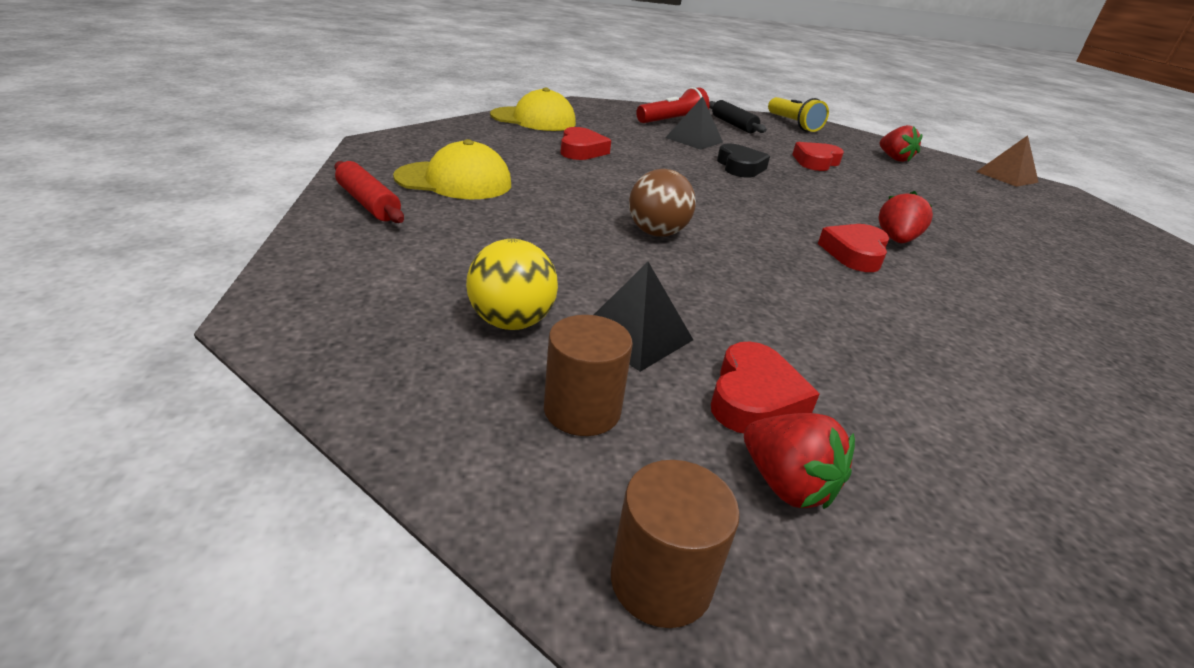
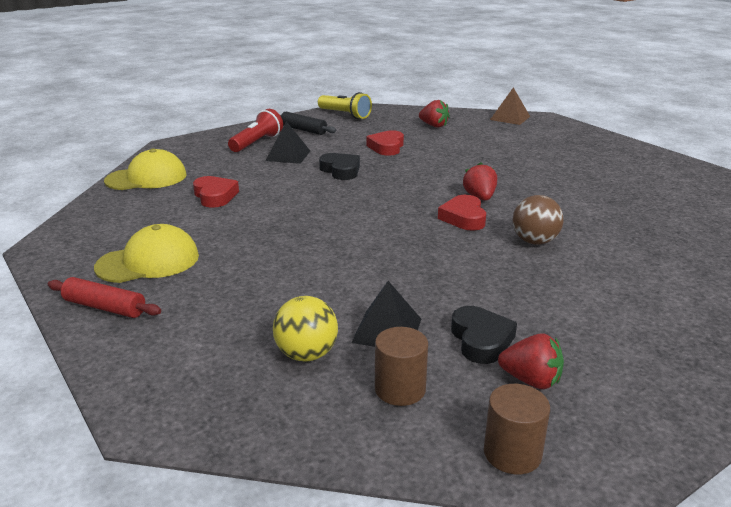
camera: 25 degrees left, 5 degrees down
brown ball [629,169,696,237] -> brown ball moved to [513,195,564,245]
red heart [711,342,820,433] -> black heart [451,306,517,364]

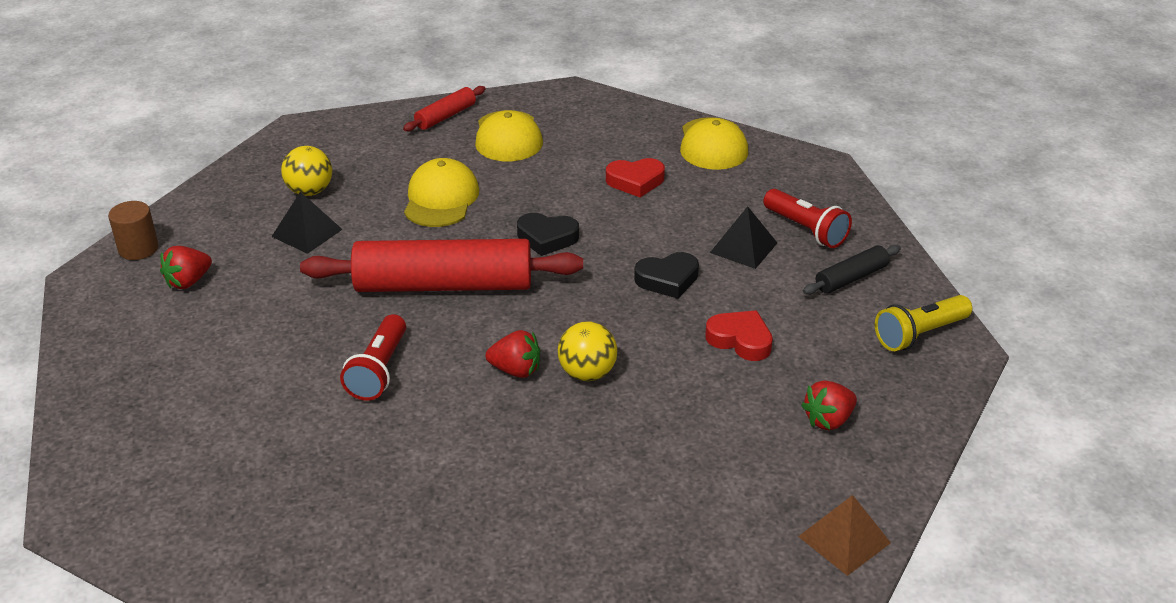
camera: 110 degrees right, 10 degrees up
brown cylinder [375,327,428,406] -> none
red heart [438,195,486,231] -> none
black heart [451,306,517,364] -> black heart moved to [517,213,579,256]
brown ball [513,195,564,245] -> red flashlight [340,314,406,401]
none -> red rolling pin [300,239,583,292]
none -> yellow cap [404,158,479,227]
none -> yellow ball [558,321,617,381]

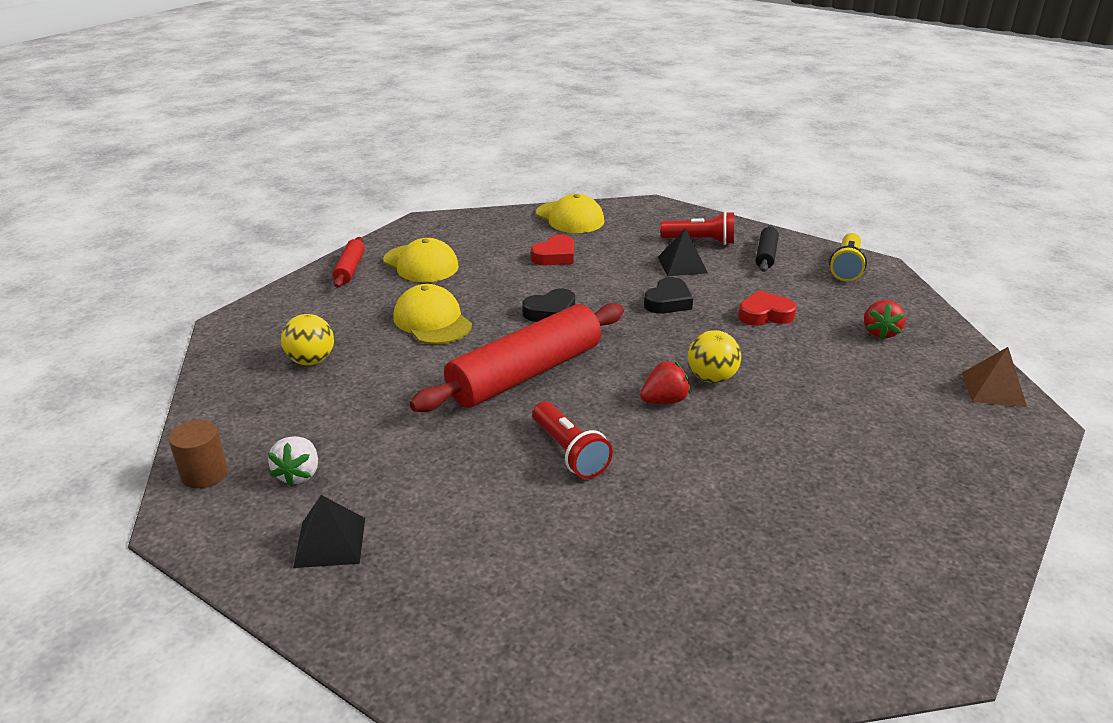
camera: 40 degrees left, 5 degrees down
red strawberry [160,246,212,289] -> white strawberry [268,436,318,487]
black pyramid [271,192,343,254] -> black pyramid moved to [293,495,365,568]

